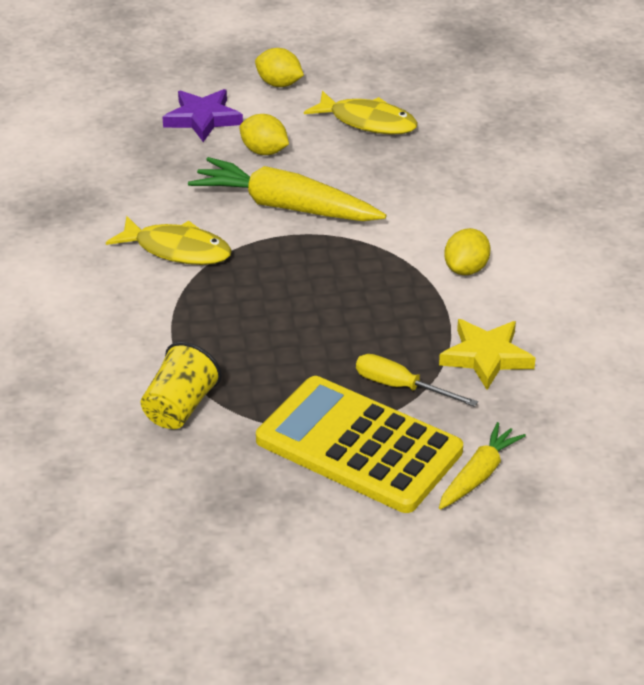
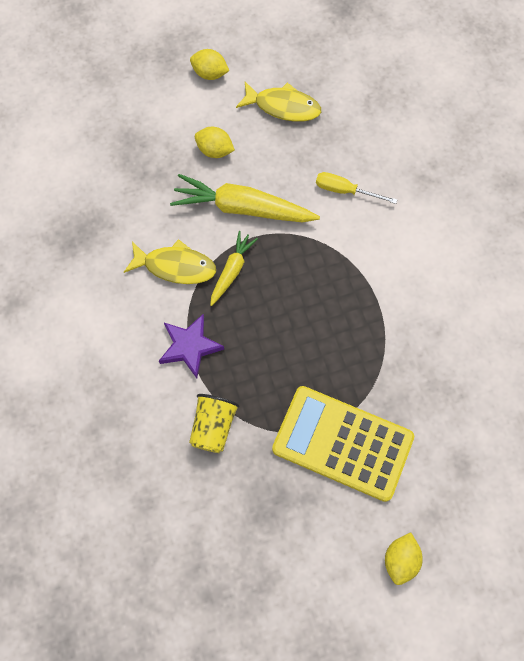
camera: 10 degrees left, 30 degrees up
purple star [163,89,243,142] -> purple star moved to [159,314,224,378]
yellow screwdriver [356,354,478,407] -> yellow screwdriver moved to [316,172,397,204]
yellow star [439,319,536,390] -> none
yellow carrot [439,422,526,509] -> yellow carrot moved to [210,231,258,306]
yellow lemon [444,228,491,275] -> yellow lemon moved to [385,532,423,585]

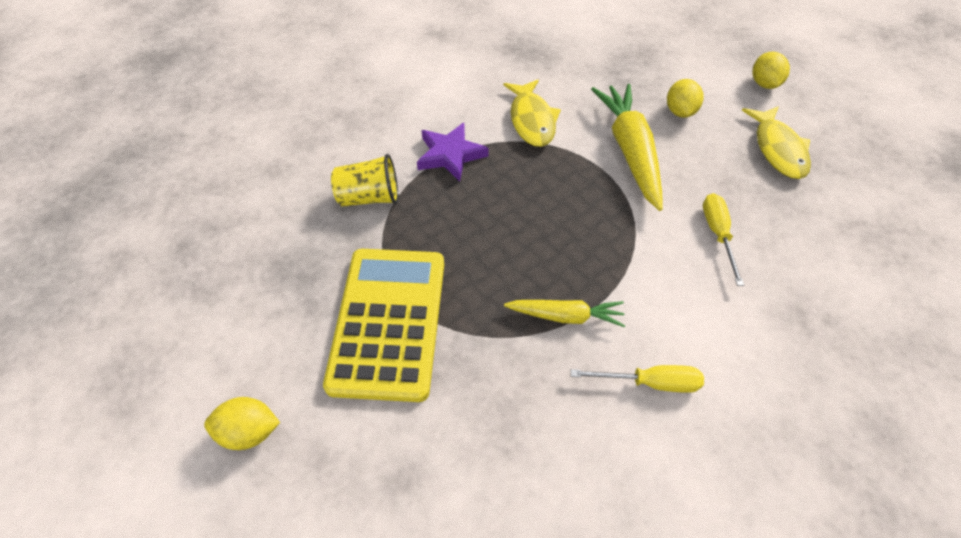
camera: 70 degrees right, 15 degrees down
yellow carrot [210,231,258,306] -> yellow carrot moved to [504,300,625,327]
none -> yellow screwdriver [571,365,704,393]

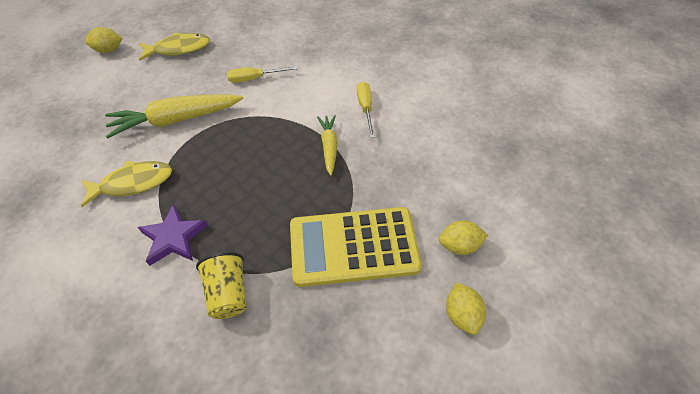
camera: 100 degrees left, 0 degrees up
yellow lemon [667,79,704,118] -> yellow lemon moved to [439,221,488,255]

